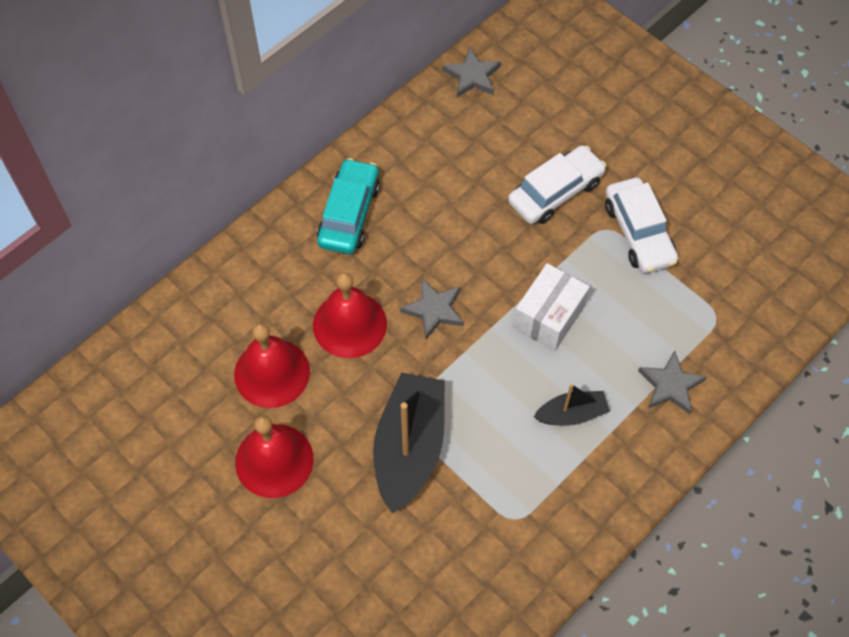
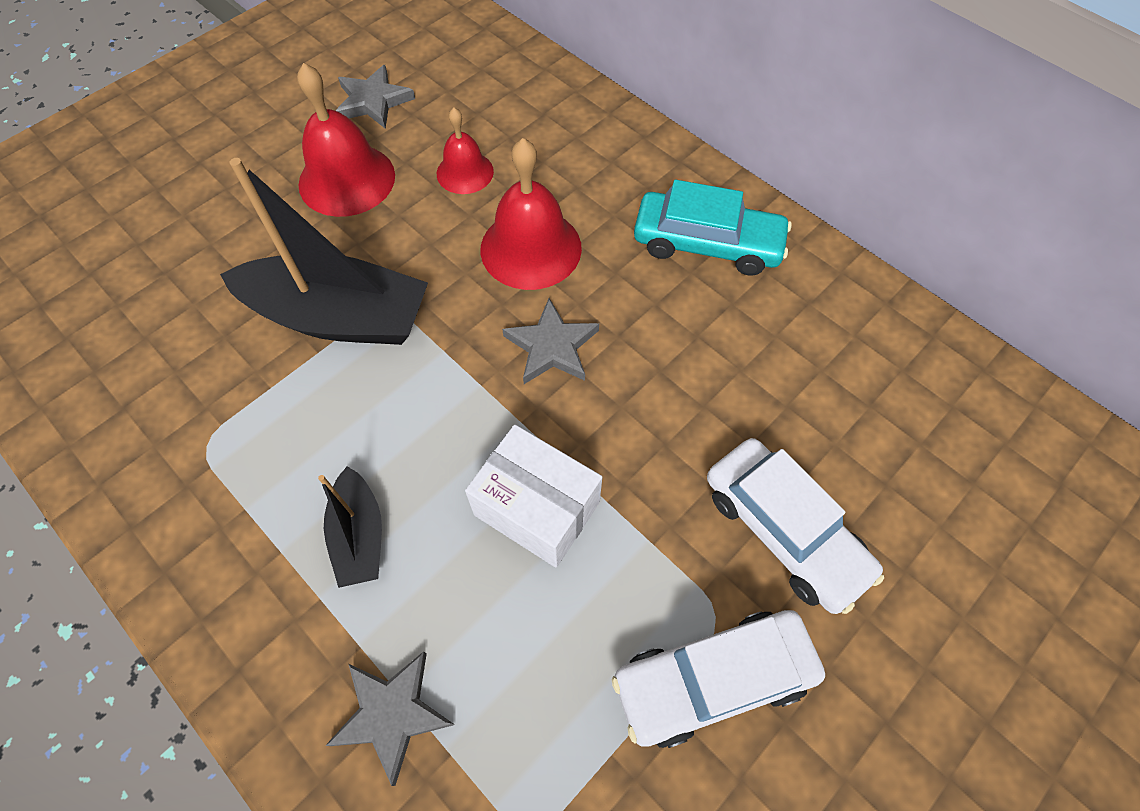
camera: 90 degrees right, 0 degrees up
red bell [234,323,310,408] -> red bell [437,108,494,194], size x0.60
grey star [442,47,501,97] -> grey star moved to [336,65,415,129]

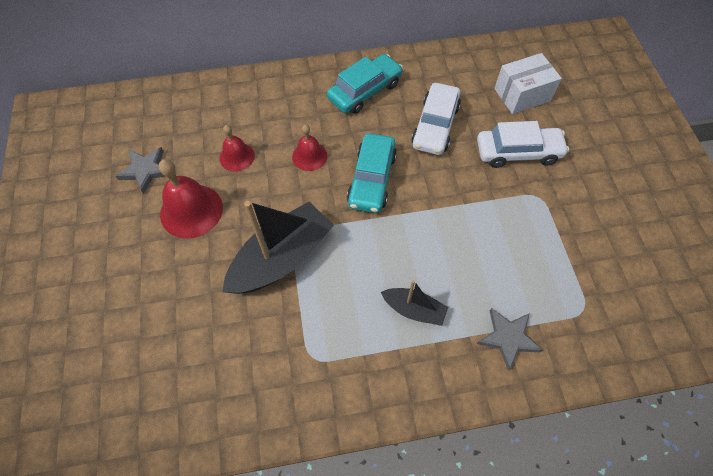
camera: 55 degrees left, 0 degrees up
white box [465,425,602,567] -> white box moved to [494,53,562,114]
red bell [480,138,582,290] -> red bell [292,125,327,171], size x0.60
grey star [502,298,599,384] -> turquoise car [347,133,397,213]
white car [612,610,825,748] -> white car moved to [411,83,461,155]

